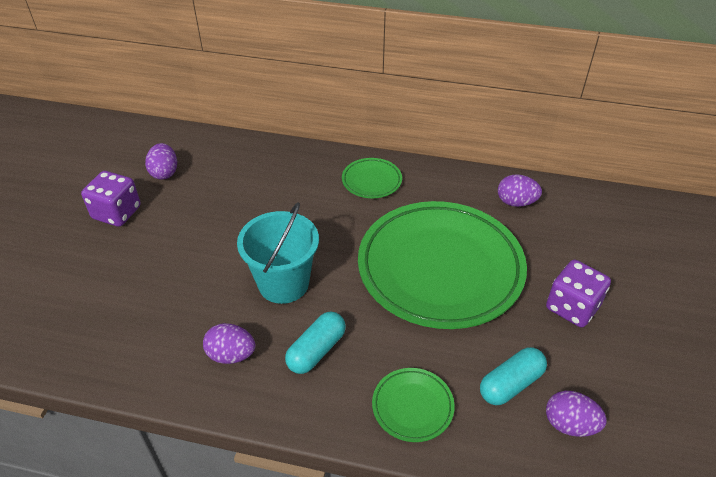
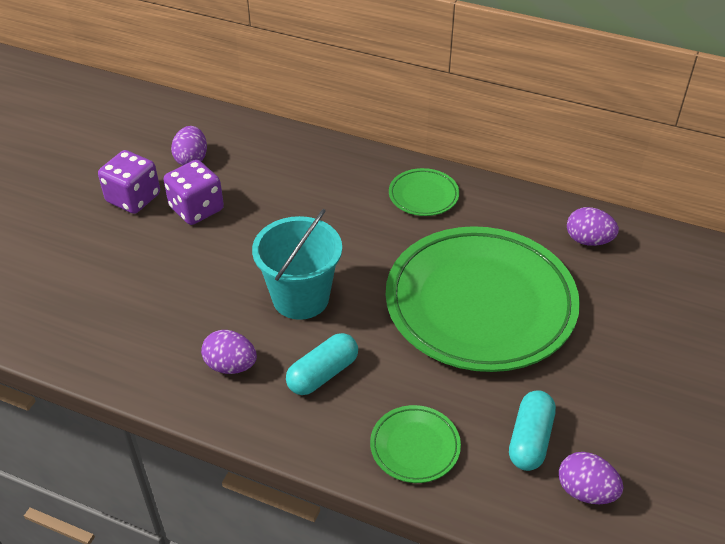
camera: 10 degrees right, 0 degrees up
turquoise capsule [480,347,547,405] -> turquoise capsule turned 45 degrees counterclockwise [509,390,556,471]
purple dice [546,260,611,327] -> purple dice moved to [163,160,224,225]

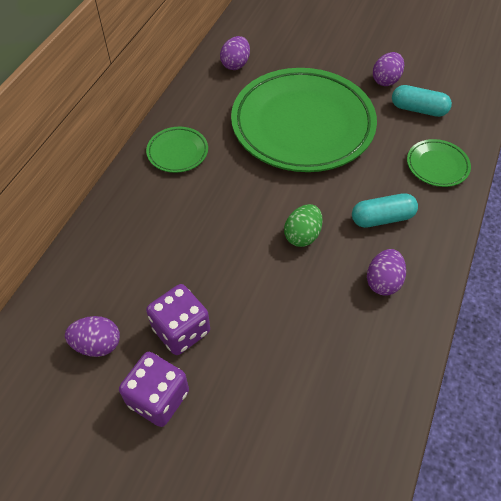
camera: 90 degrees left, 10 degrees up
turquoise bucket [252,209,342,320] -> green egg [284,204,323,247]
turquoise capsule [286,333,358,395] -> turquoise capsule turned 60 degrees counterclockwise [352,193,418,228]
purple egg [559,452,624,504] -> purple egg moved to [373,52,404,86]

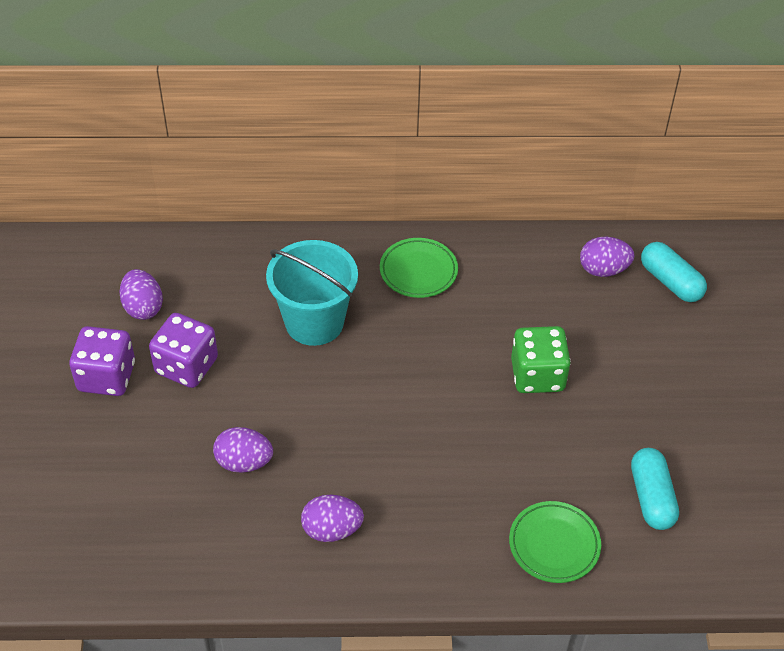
camera: 65 degrees right, 5 degrees down
green plate [231,68,377,172] -> green dice [511,326,571,393]
green egg [284,204,323,247] -> none
turquoise capsule [352,193,418,228] -> turquoise capsule moved to [641,242,707,302]
purple egg [373,52,404,86] -> purple egg moved to [213,427,273,473]
none -> turquoise bucket [266,240,358,346]

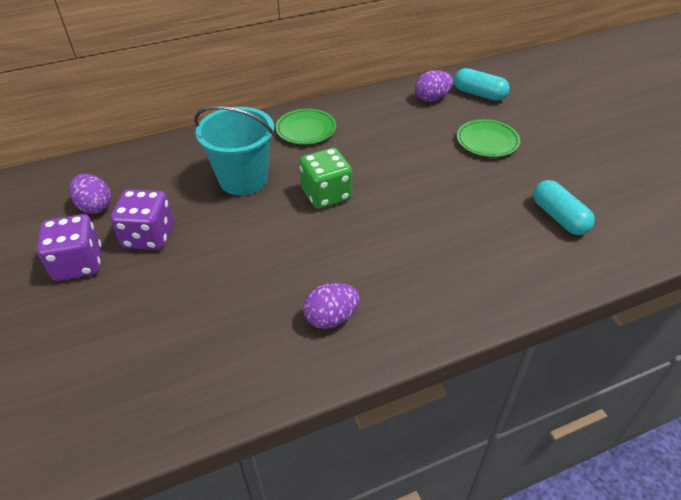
camera: 20 degrees left, 5 degrees down
purple egg [213,427,273,473] -> none
green plate [509,501,601,583] -> green plate moved to [457,119,521,157]
green dice [511,326,571,393] -> green dice moved to [299,148,352,209]

